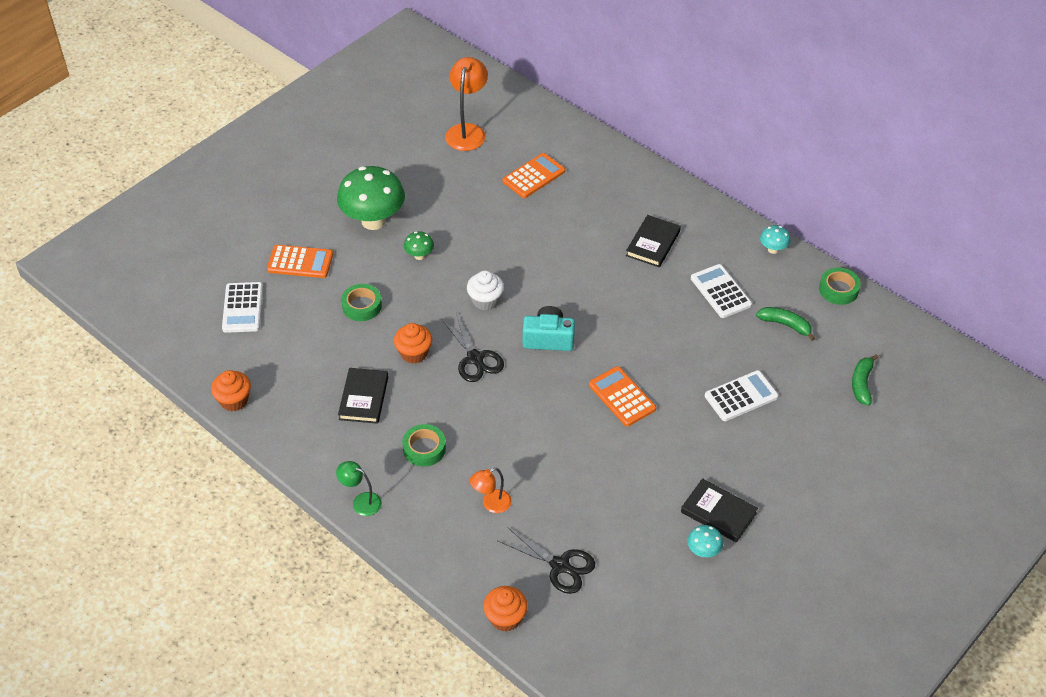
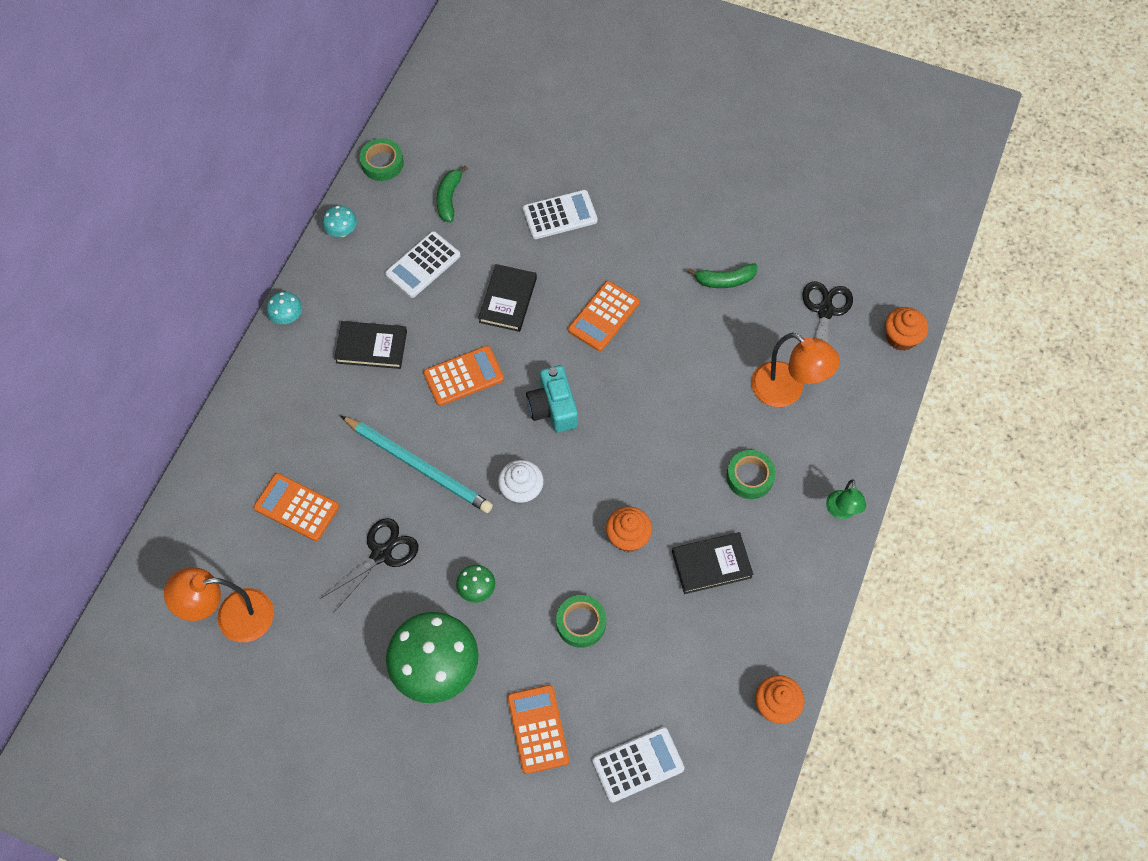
camera: 110 degrees left, 15 degrees up
black scissors [442,313,504,382] -> black scissors moved to [320,518,419,612]
orange lamp [470,468,512,513] -> orange lamp [751,333,840,407], size x1.73
black book [681,478,758,543] -> black book moved to [478,264,537,332]
turquoise mushroom [687,525,723,558] -> turquoise mushroom moved to [266,292,302,324]
white calculator [705,370,778,421] -> white calculator turned 120 degrees clockwise [523,190,598,239]
green banana [852,354,879,405] -> green banana moved to [688,264,758,288]
none -> turquoise pencil [341,416,493,513]
none -> orange calculator [423,346,504,406]

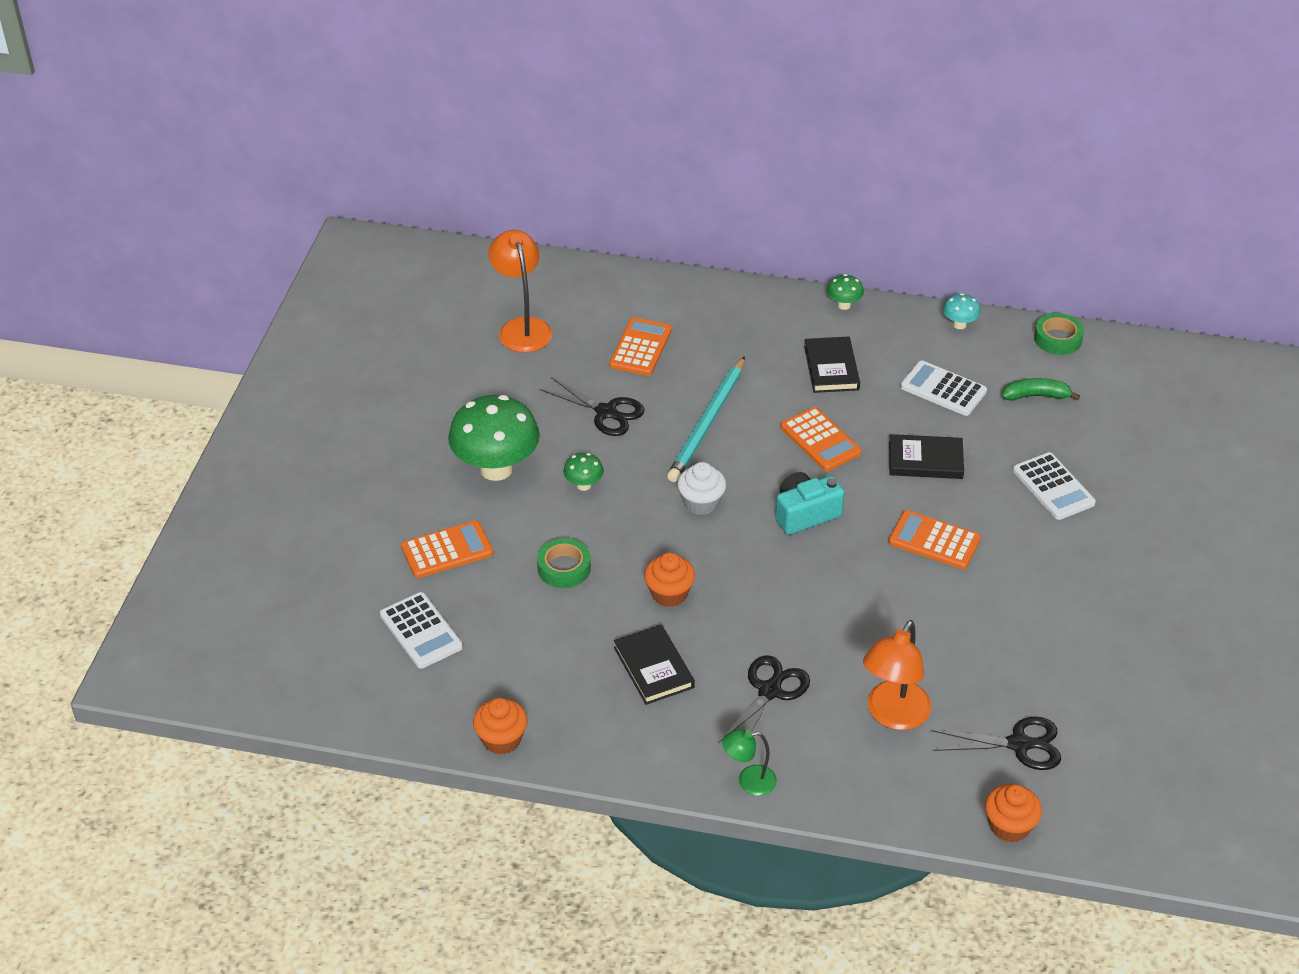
camera: 80 degrees right, 20 degrees down
turquoise mushroom [266,292,302,324] -> green mushroom [827,274,864,310]
green banana [688,264,758,288] -> none
green tape [726,450,776,499] -> black scissors [718,655,810,743]

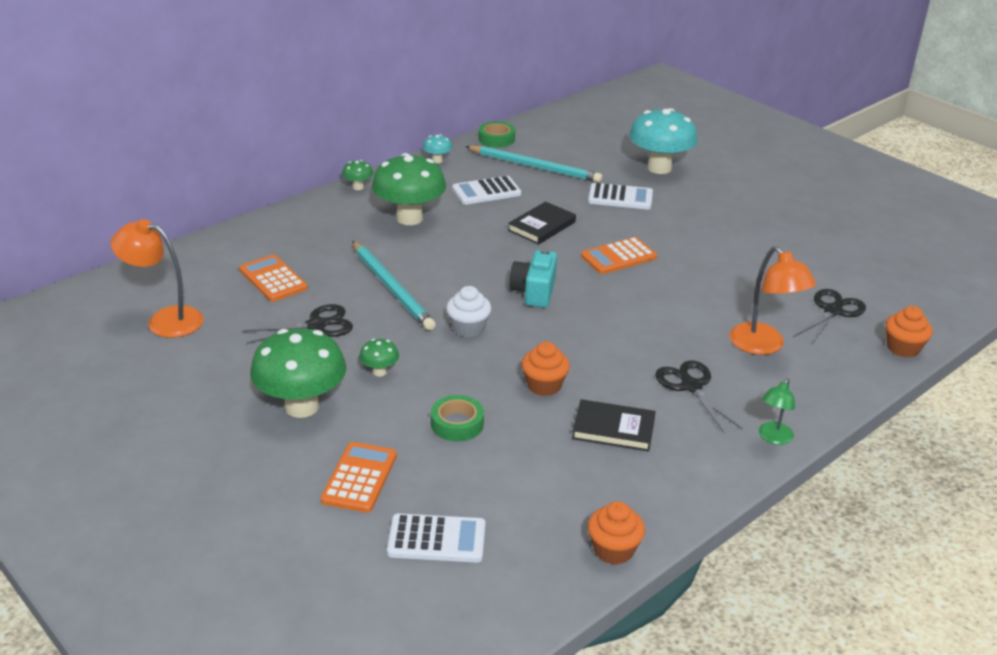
camera: 55 degrees left, 10 degrees down
orange calculator [780,407,862,471] -> none
black book [804,337,860,393] -> green mushroom [372,153,446,225]
green banana [1002,378,1080,401] -> turquoise pencil [465,146,602,183]
none -> turquoise mushroom [629,108,697,174]

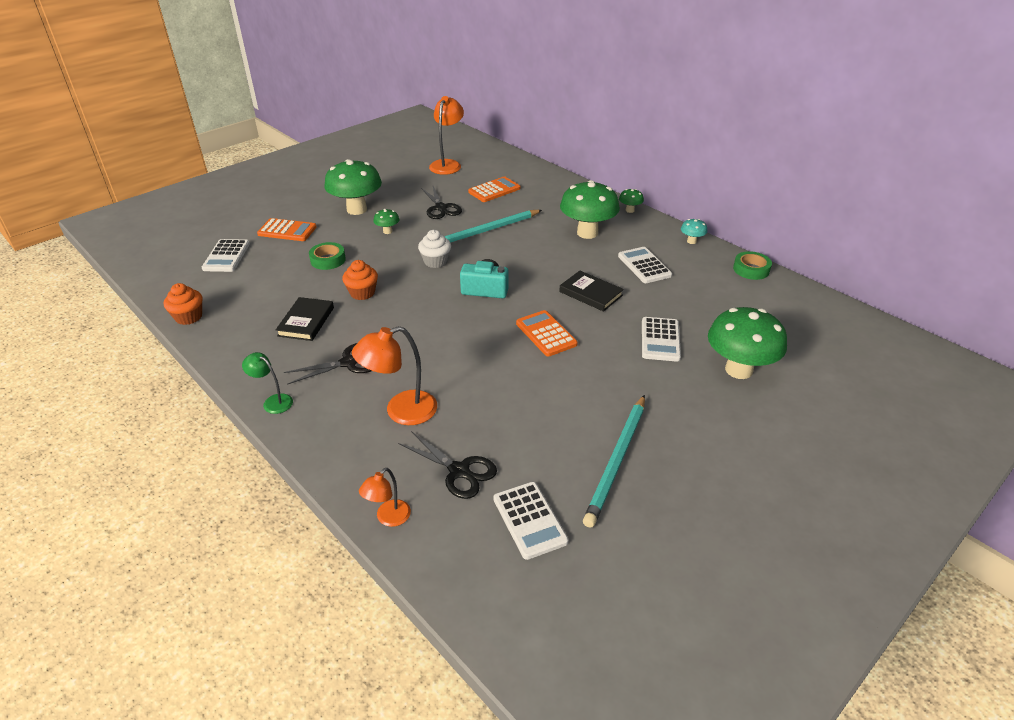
camera: 90 degrees right, 5 degrees up
turquoise pencil [465,146,602,183] -> turquoise pencil moved to [583,395,645,528]
turquoise mushroom [629,108,697,174] -> green mushroom [708,307,787,379]
orange cupcake [886,306,933,358] -> orange lamp [359,468,411,527]
none -> white calculator [493,482,569,560]

